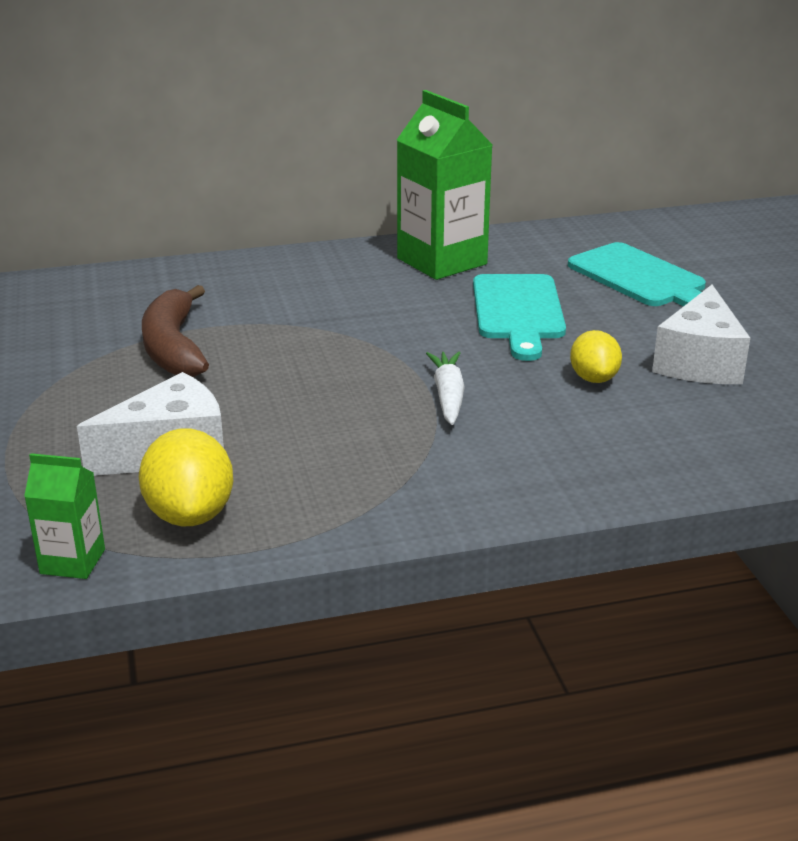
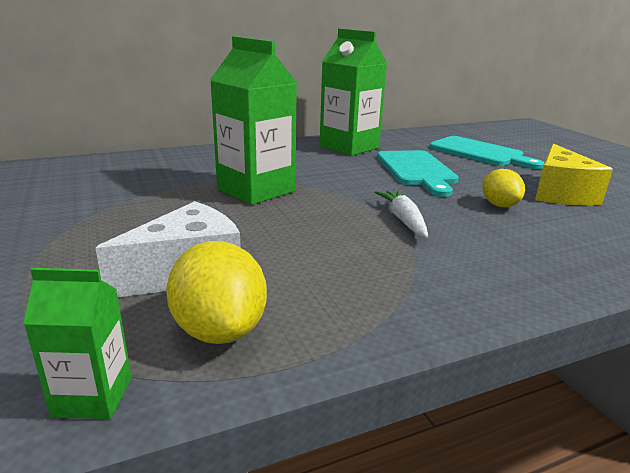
camera: 10 degrees left, 5 degrees down
brown banana [142,285,209,377] -> none
white cheese [652,285,750,384] -> yellow cheese [535,143,613,206]
none -> green carton [210,36,297,205]

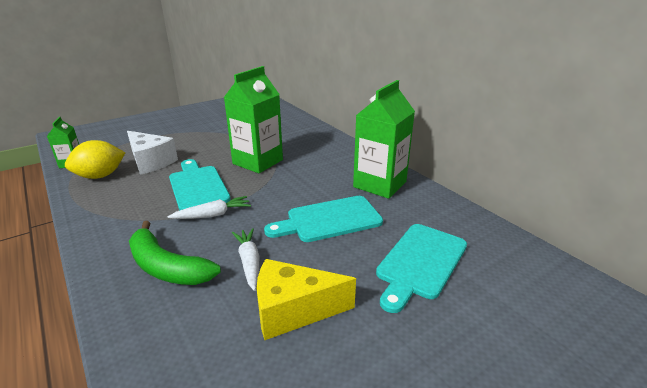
camera: 80 degrees right, 5 degrees up
yellow lemon [482,169,525,207] -> white carrot [232,228,259,291]
none -> green banana [129,221,221,285]
none -> turquoise cutting board [169,159,231,210]

